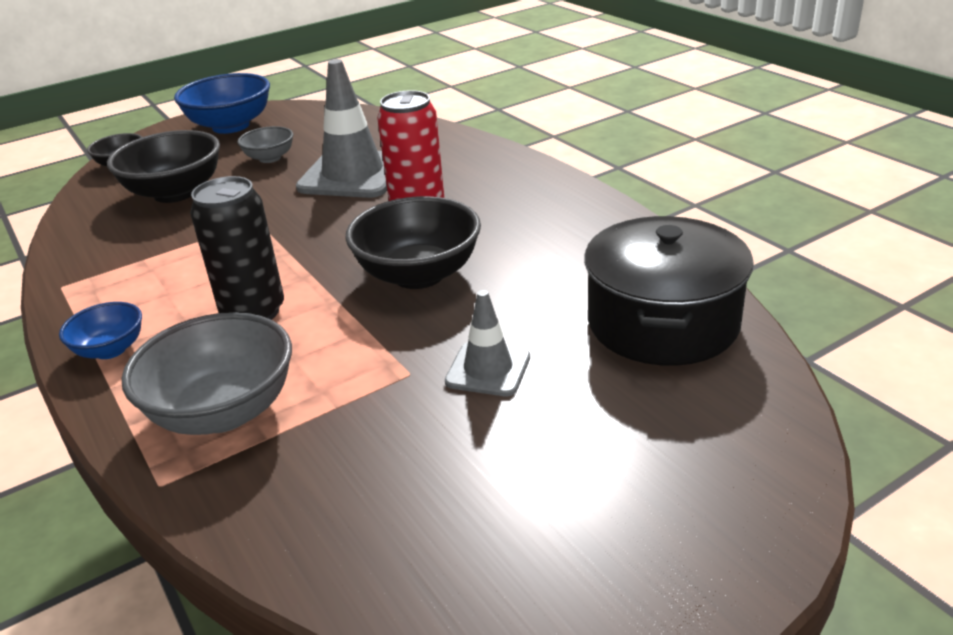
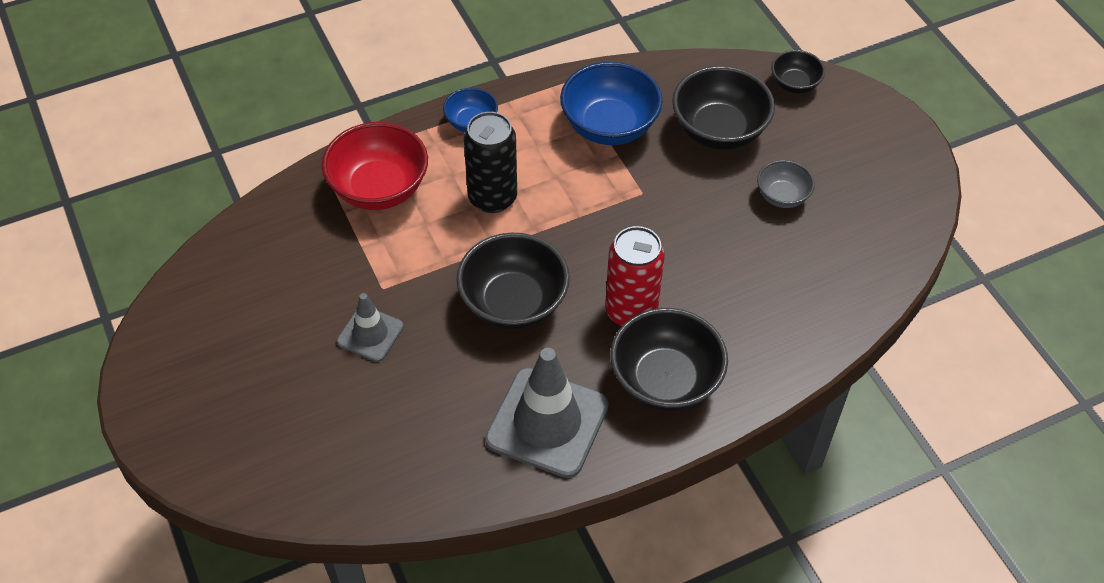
camera: 95 degrees right, 20 degrees up
grey bowl [122,312,292,435] -> red bowl [322,122,428,210]
blue bowl [174,73,270,134] -> blue bowl moved to [560,62,663,145]
grey traffic cone [296,59,387,198] -> grey traffic cone moved to [485,348,609,478]
black pot [584,216,754,366] -> none
none -> black bowl [610,308,728,411]

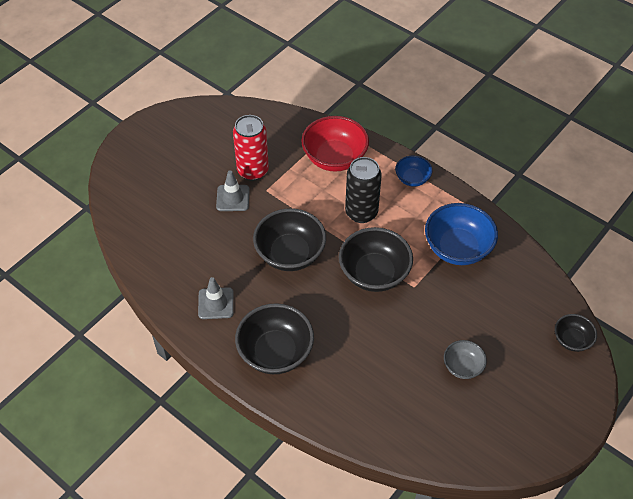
camera: 65 degrees right, 0 degrees up
grey traffic cone [485,348,609,478] -> grey traffic cone [198,277,234,319], size x0.55
red can [605,226,665,326] -> red can moved to [233,115,269,181]
black bowl [672,66,775,150] -> black bowl moved to [339,227,413,292]

